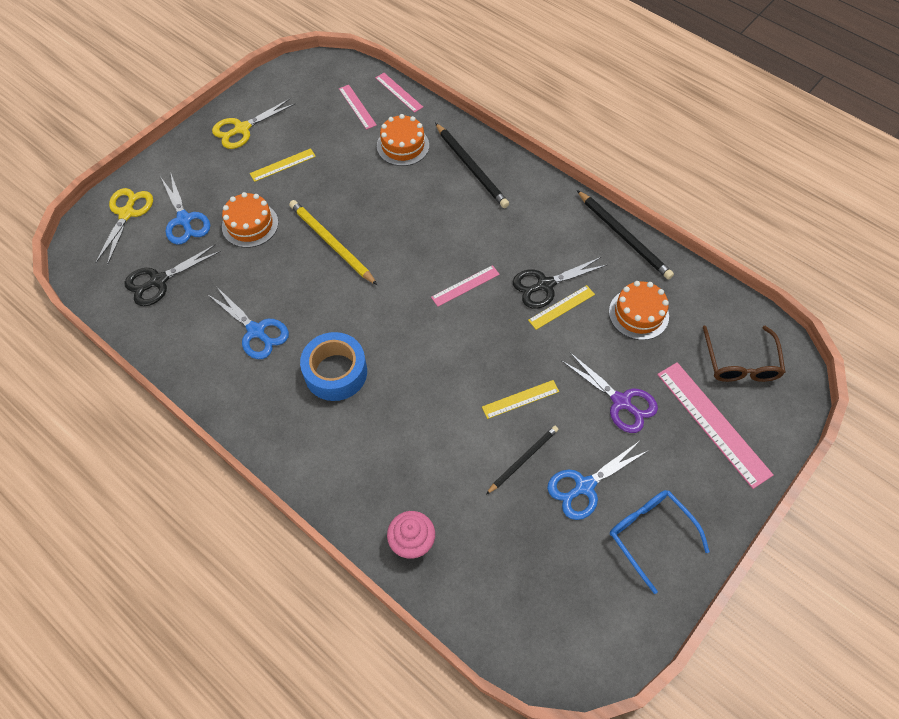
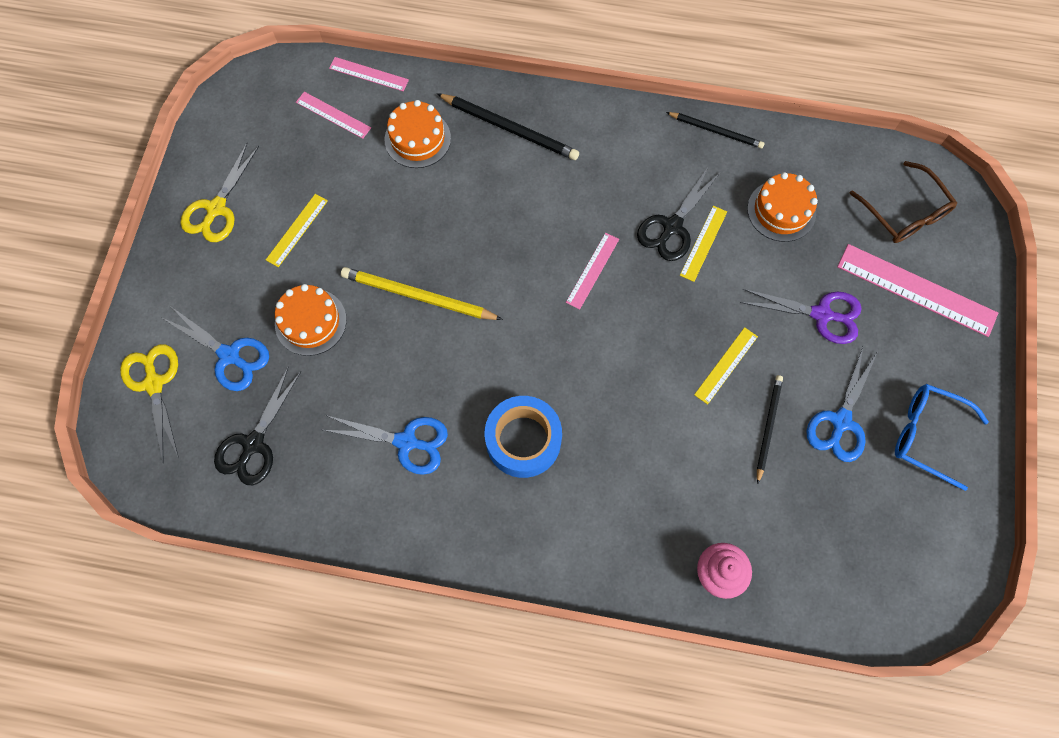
camera: 30 degrees left, 10 degrees up
black pencil [577,190,674,279] -> black pencil [666,112,764,149], size x0.64

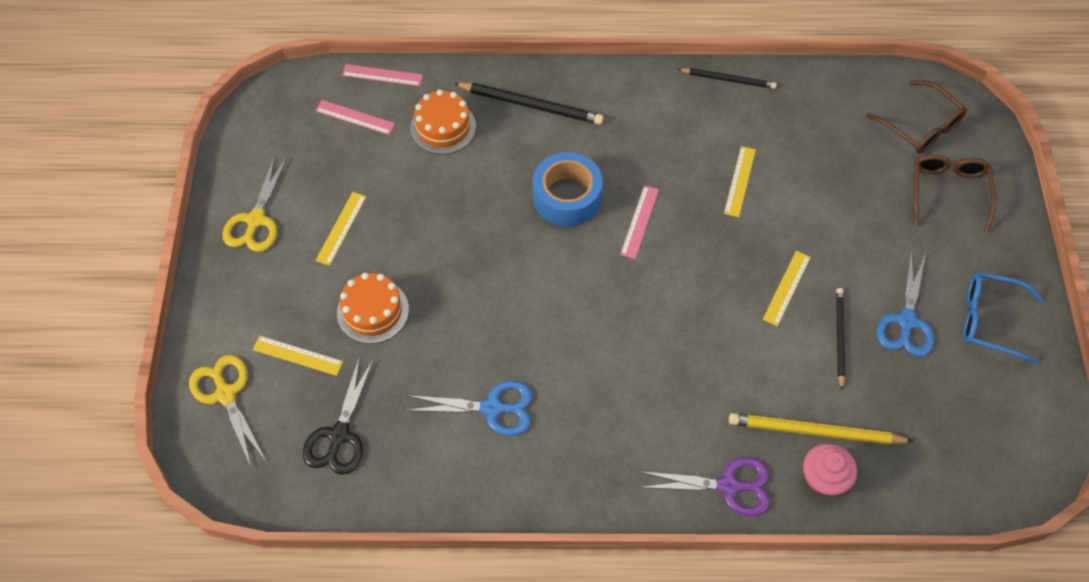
camera: 10 degrees left, 10 degrees down
blue scissors [162,308,269,391] -> yellow ruler [253,336,343,376]
yellow pencil [341,267,503,320] -> yellow pencil moved to [729,413,914,445]
blue tape [484,396,562,478] -> blue tape moved to [533,152,603,226]
black scissors [637,166,720,261] -> none
purple scissors [740,289,862,344] -> purple scissors moved to [639,457,770,516]
orange cake [747,172,818,242] -> none
pink ruler [837,244,998,337] -> brown glasses [914,154,996,233]

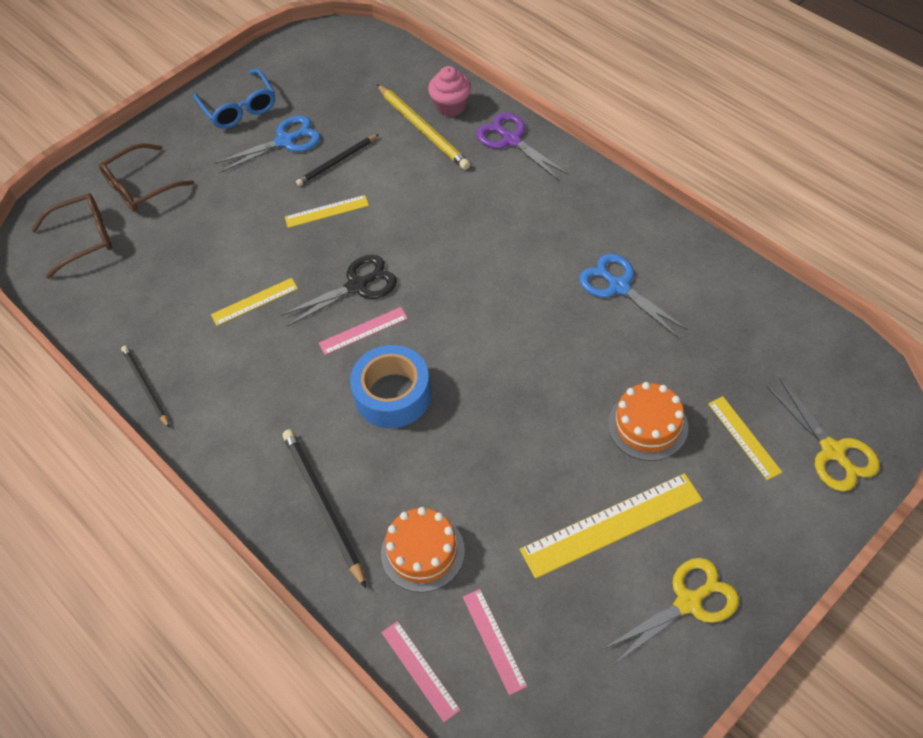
camera: 130 degrees left, 5 degrees down
yellow scissors [189,355,266,466] -> yellow scissors turned 45 degrees counterclockwise [767,379,880,492]
black scissors [303,356,374,475] -> black scissors moved to [281,255,397,327]
yellow ruler [315,192,366,266] -> yellow ruler [520,473,703,579], size x1.81
brown glasses [866,80,967,154] -> brown glasses turned 60 degrees clockwise [31,193,112,279]

